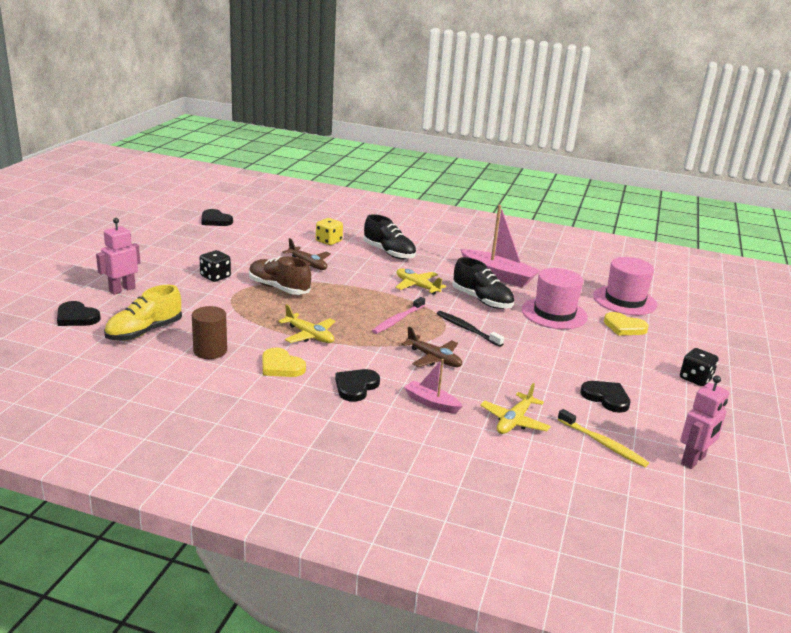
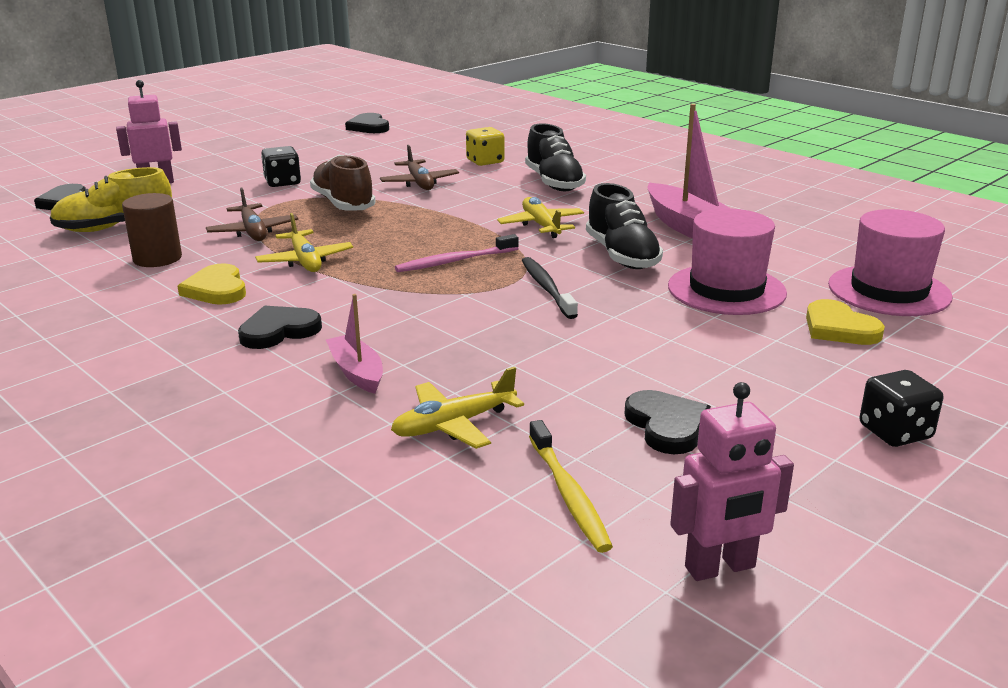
camera: 30 degrees right, 0 degrees up
brown plane [401,327,462,367] -> brown plane moved to [206,188,298,241]

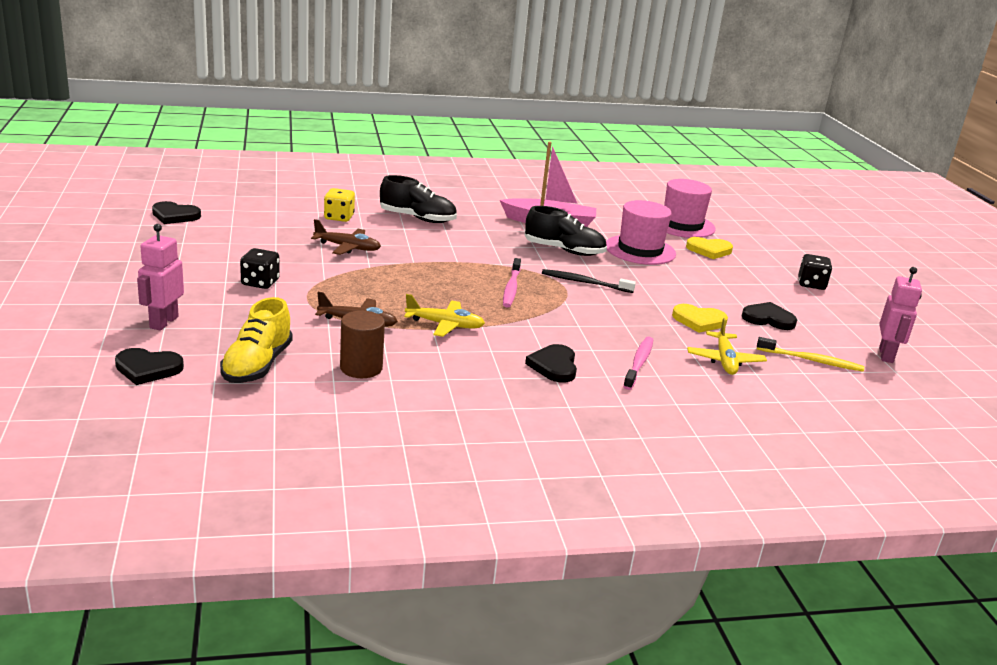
camera: 60 degrees left, 0 degrees up
yellow heart [178,263,246,305] -> yellow heart moved to [672,304,728,333]
brown shoe [310,155,376,211] -> none
pink boat [326,294,383,394] -> pink toothbrush [623,336,653,390]
yellow plane [497,197,584,238] -> none

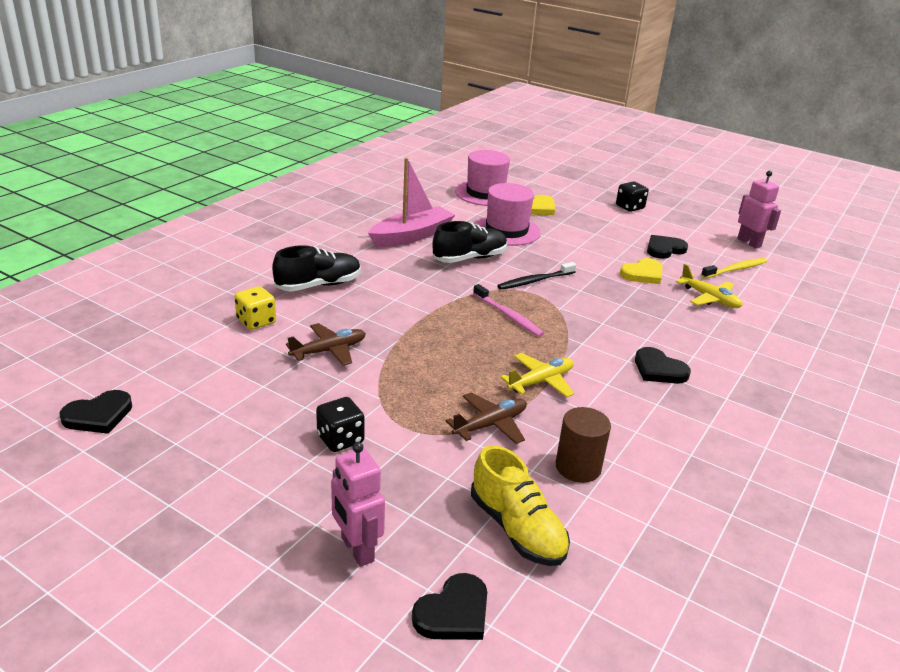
camera: 45 degrees left, 5 degrees up
pink toothbrush [623,336,653,390] -> none

